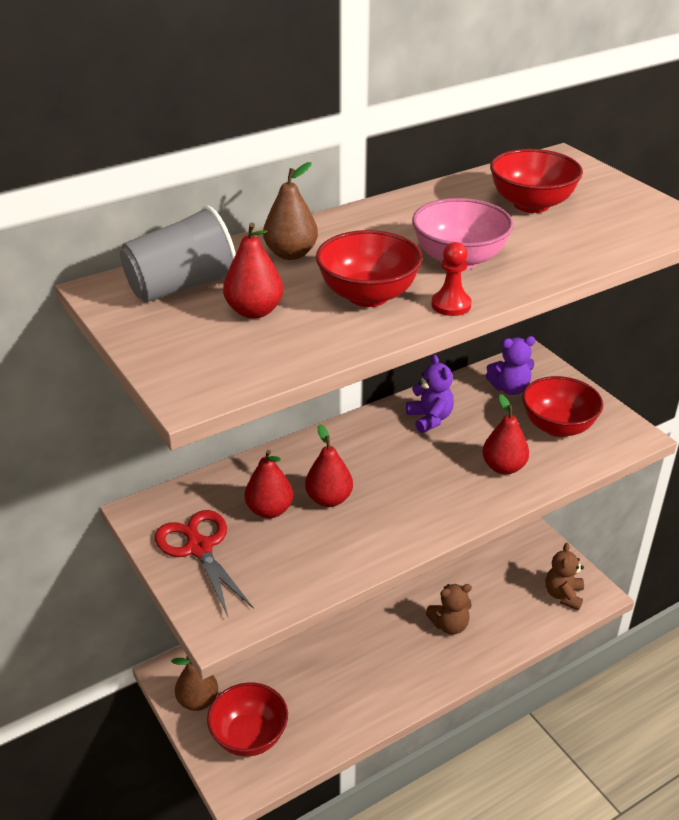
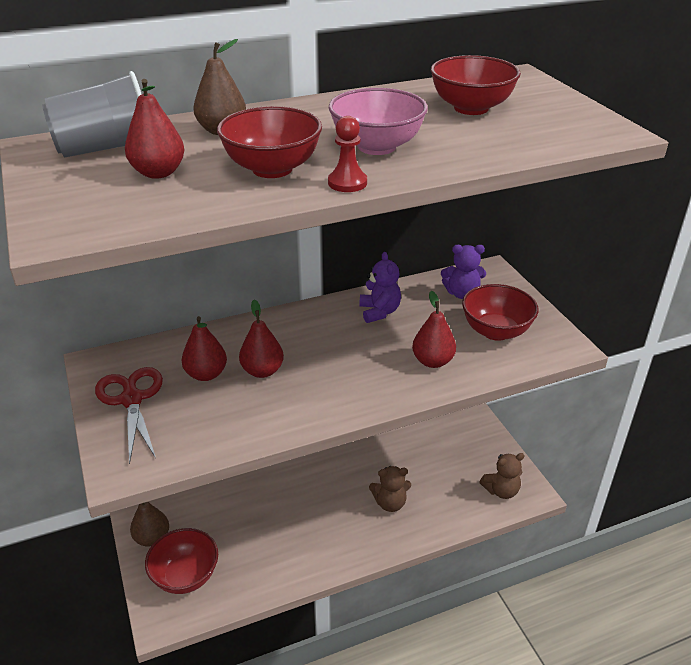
camera: 10 degrees right, 0 degrees up
brown teddy bear [546,543,584,611] -> brown teddy bear turned 135 degrees counterclockwise [479,453,525,499]

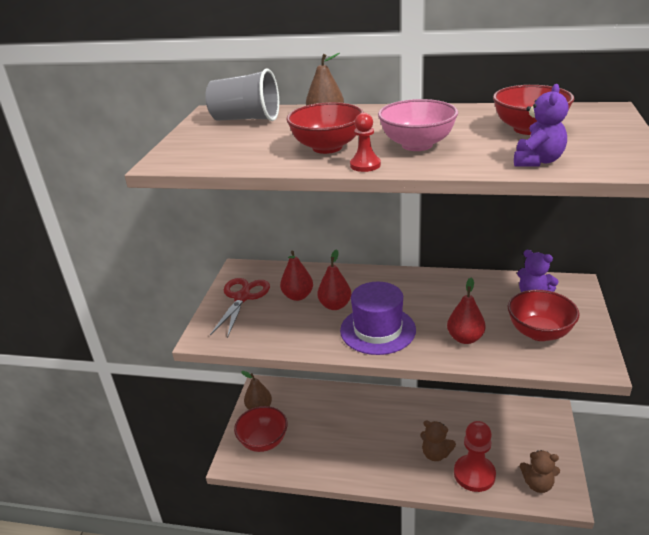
camera: 35 degrees right, 5 degrees down
red pear [125,79,184,179] -> none
purple teddy bear [359,252,401,323] -> purple teddy bear moved to [514,84,568,167]
none -> purple hat [340,282,416,355]
none -> red pawn [454,421,496,492]

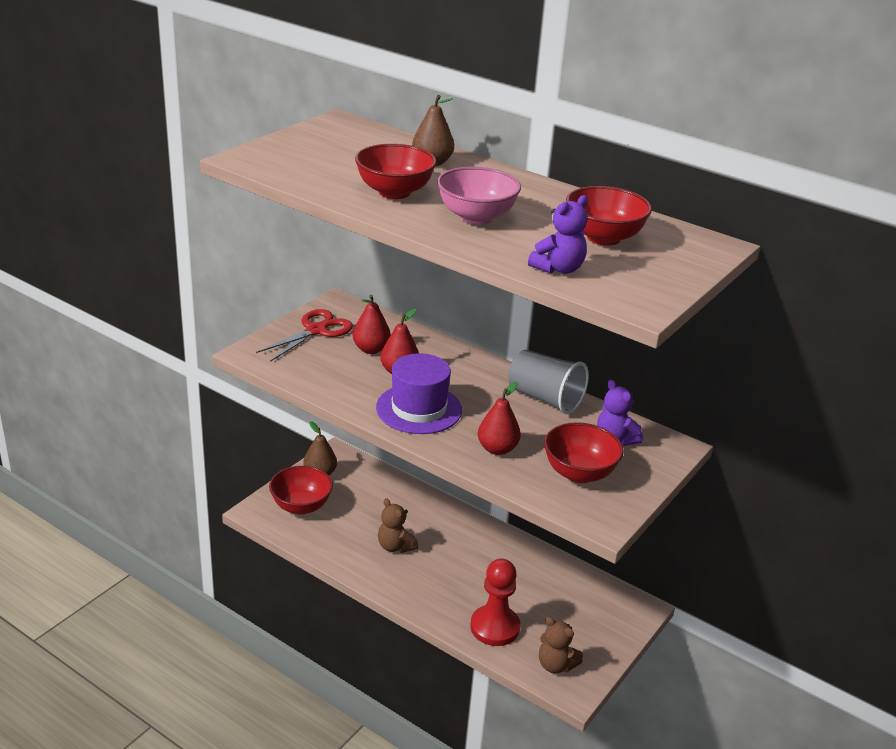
camera: 20 degrees right, 0 degrees up
grey cup [205,68,279,121] -> grey cup moved to [508,350,589,414]
red pawn [350,113,381,172] -> none
brown teddy bear [421,420,456,461] -> brown teddy bear moved to [378,498,418,553]

